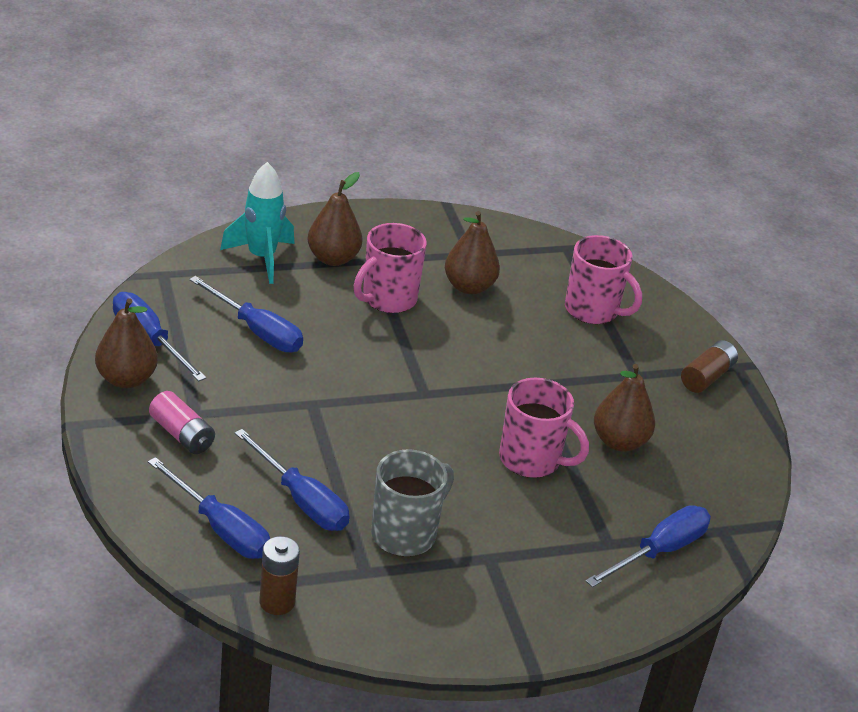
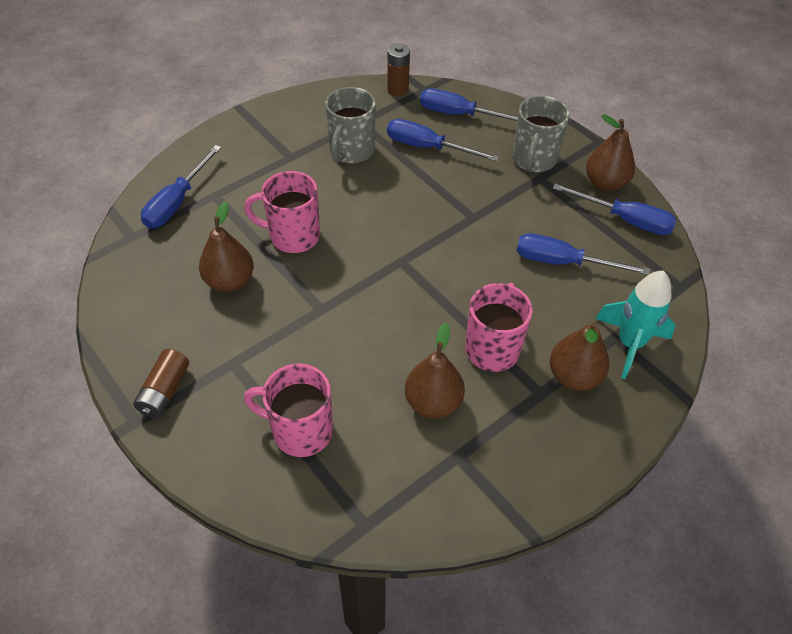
camera: 160 degrees right, 15 degrees up
pink battery [149,391,215,454] -> grey mug [512,96,570,172]

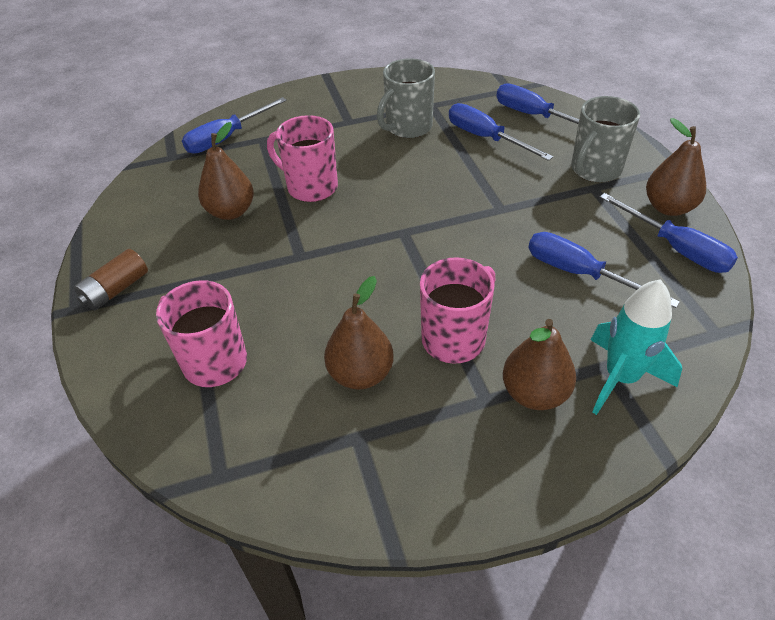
camera: 25 degrees right, 5 degrees down
brown battery [387,44,410,96] -> none

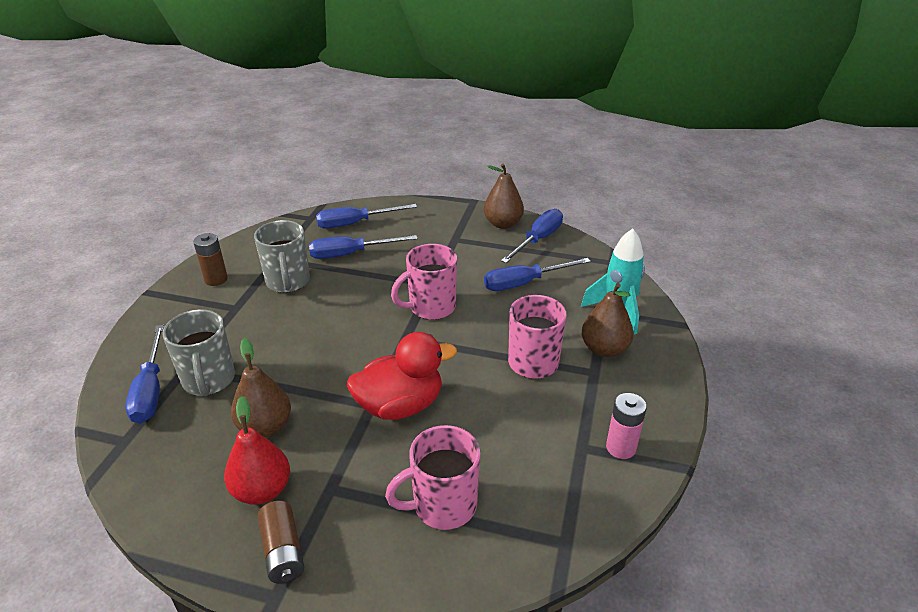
camera: 60 degrees left, 10 degrees down
pink mug [267,115,338,202] -> pink mug moved to [391,244,457,320]
brown pear [324,276,394,390] -> none
grey mug [571,96,640,183] -> grey mug moved to [162,309,235,396]
blue screwdriver [600,193,738,273] -> blue screwdriver turned 45 degrees counterclockwise [501,209,563,263]
none -> brown battery [193,233,228,286]
none -> red pear [224,396,290,505]
none -> red duck [347,332,457,420]
none -> pink battery [606,393,647,459]

